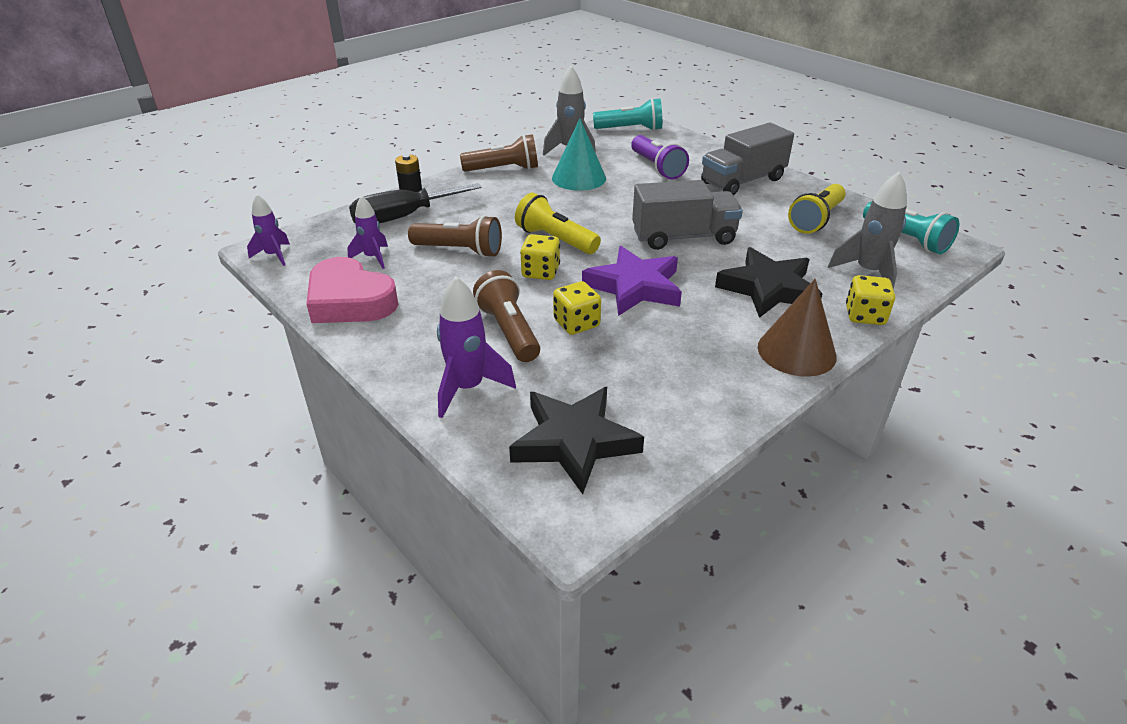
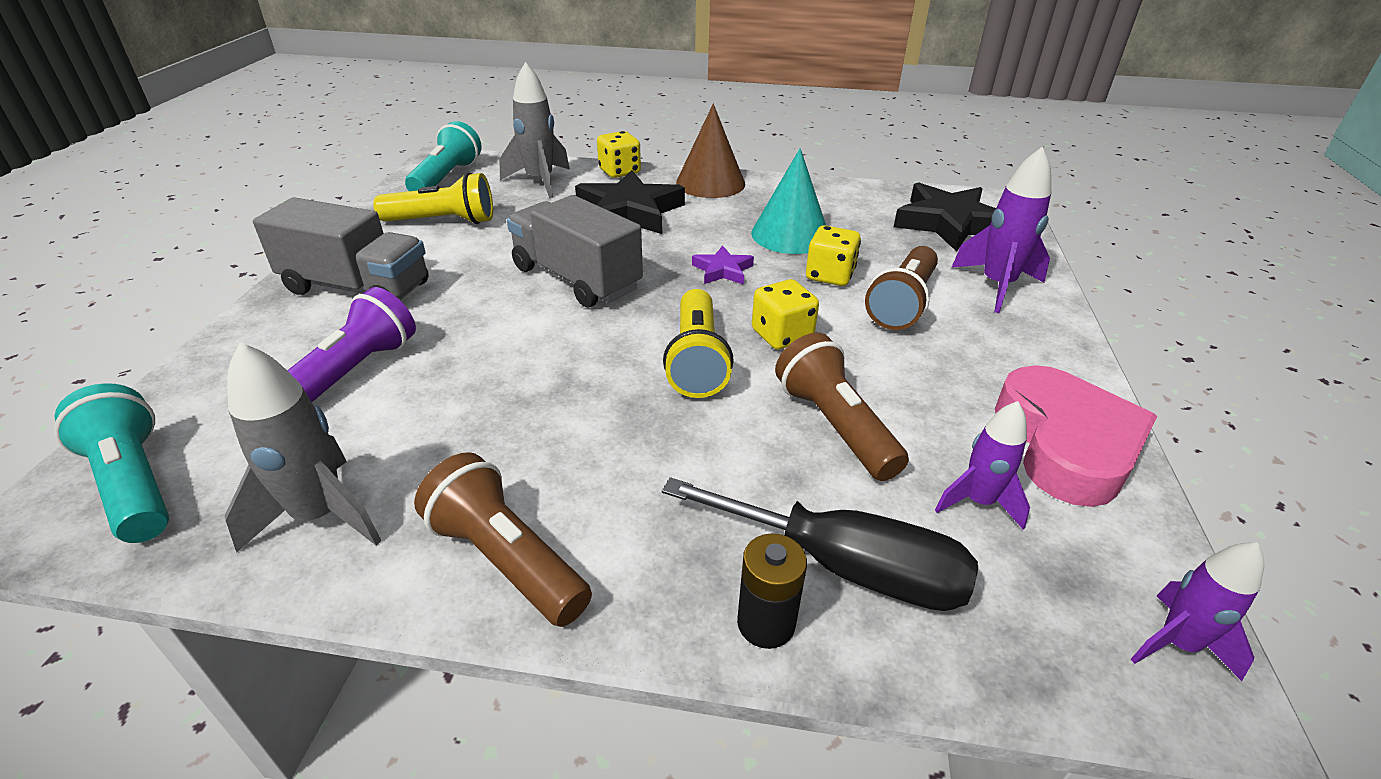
camera: 130 degrees left, 0 degrees up
turquoise cone [552,119,606,191] -> turquoise cone moved to [751,148,826,254]
purple star [582,246,682,316] -> purple star [692,245,754,285], size x0.49

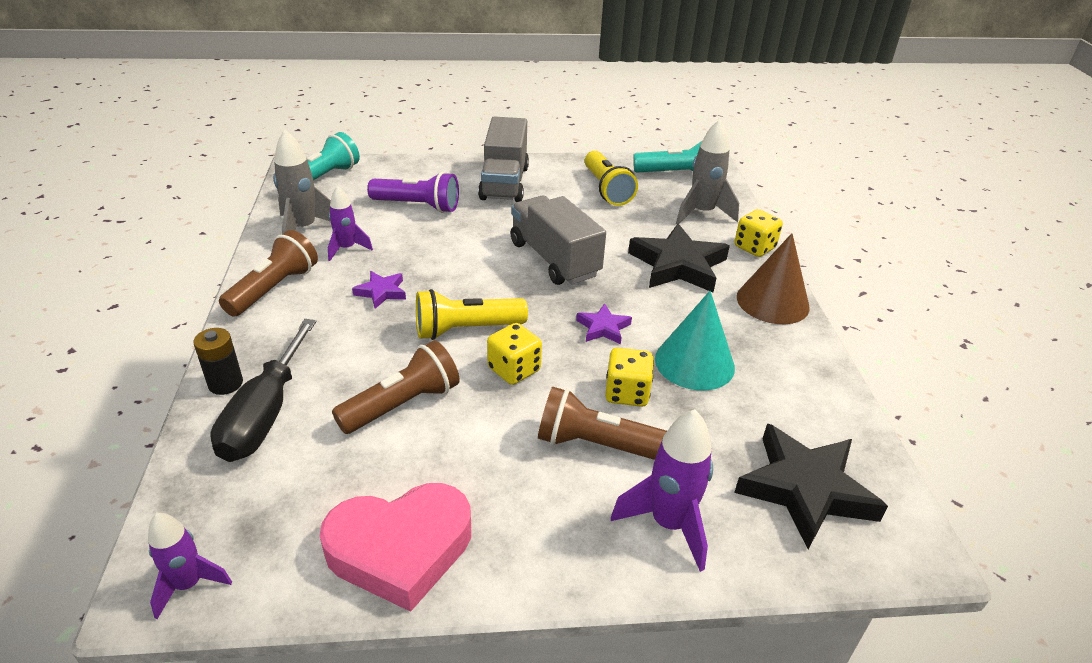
camera: 75 degrees right, 0 degrees up
grey truck [507,195,643,307] -> grey truck turned 60 degrees counterclockwise [511,196,606,285]
purple rocket [935,401,1030,530] -> purple rocket moved to [328,186,373,261]
none -> purple star [352,271,406,309]

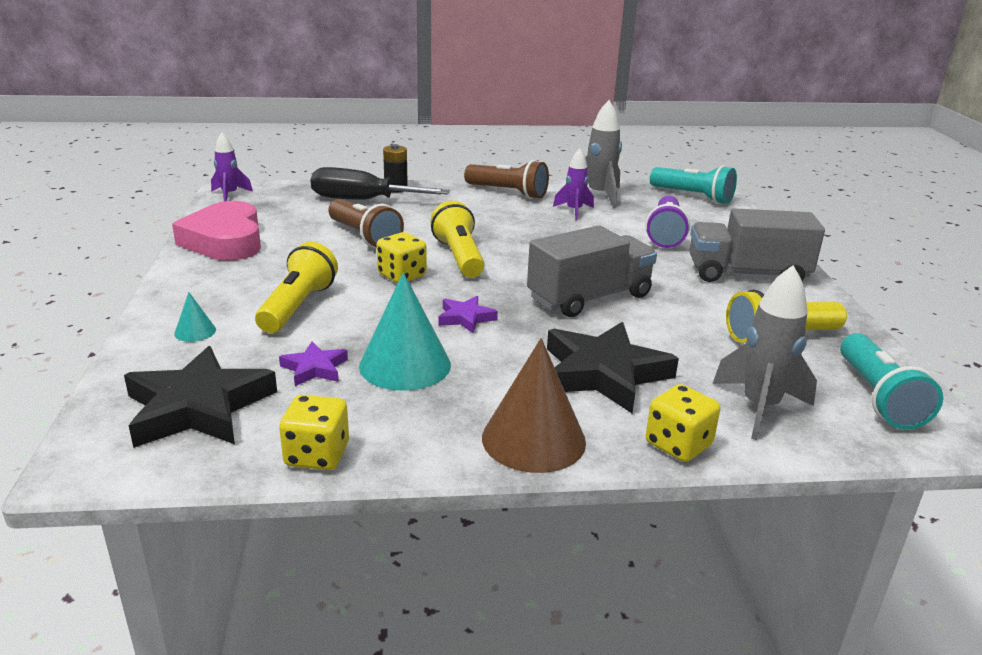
camera: 90 degrees right, 10 degrees down
purple star [352,271,406,309] -> purple star moved to [279,342,348,386]
brown flashlight [538,386,667,460] -> yellow flashlight [255,242,338,333]
yellow dice [605,348,654,407] -> yellow dice moved to [279,395,349,470]
purple rocket [611,409,713,572] -> turquoise cone [174,292,216,342]

